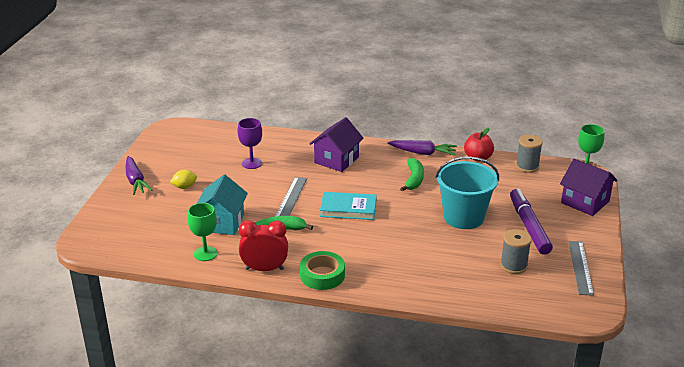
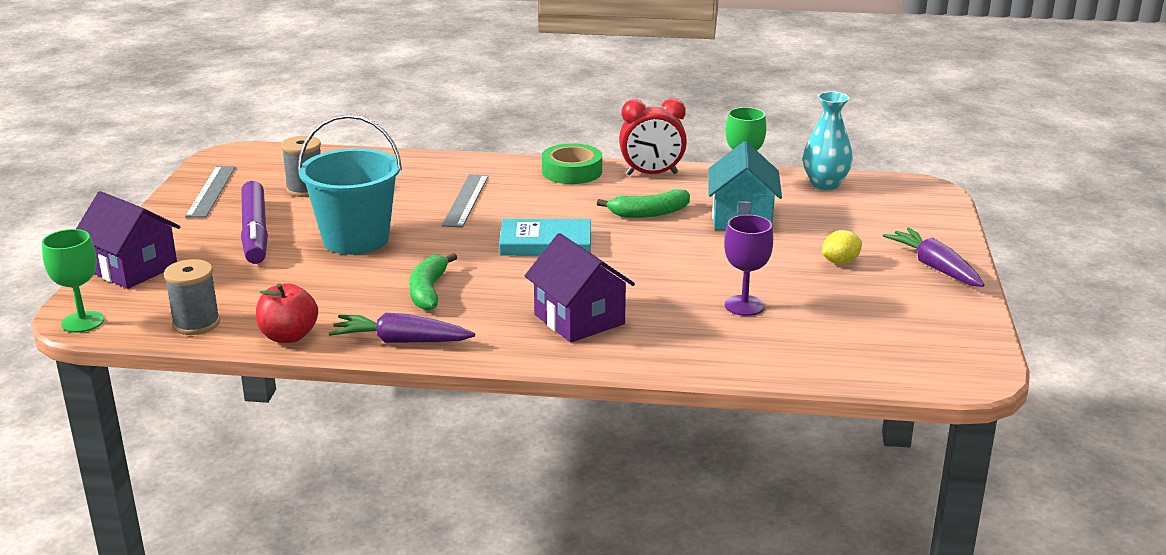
camera: 175 degrees right, 5 degrees down
grey ruler [276,177,307,216] -> grey ruler moved to [442,174,488,228]
purple house [309,117,364,172] -> purple house turned 60 degrees counterclockwise [525,233,635,342]
none -> turquoise vase [803,91,853,190]

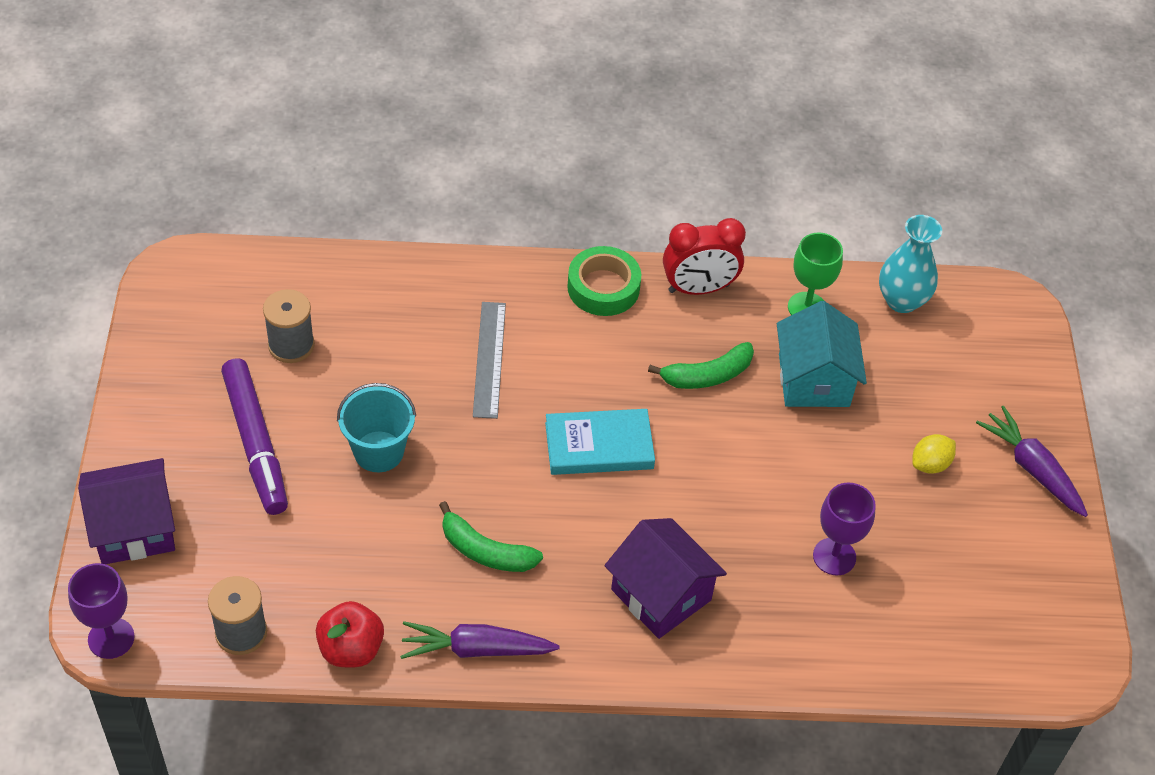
camera: 10 degrees left, 25 degrees up
green goblet [42,229,104,333] -> purple goblet [68,563,135,659]
purple house [76,191,180,289] -> purple house turned 45 degrees counterclockwise [78,458,175,564]
grey ruler [185,166,236,217] -> none
turquoise bucket [298,114,402,255] -> turquoise bucket [337,383,416,472], size x0.66
green banana [409,253,457,311] -> green banana turned 60 degrees counterclockwise [439,501,543,572]

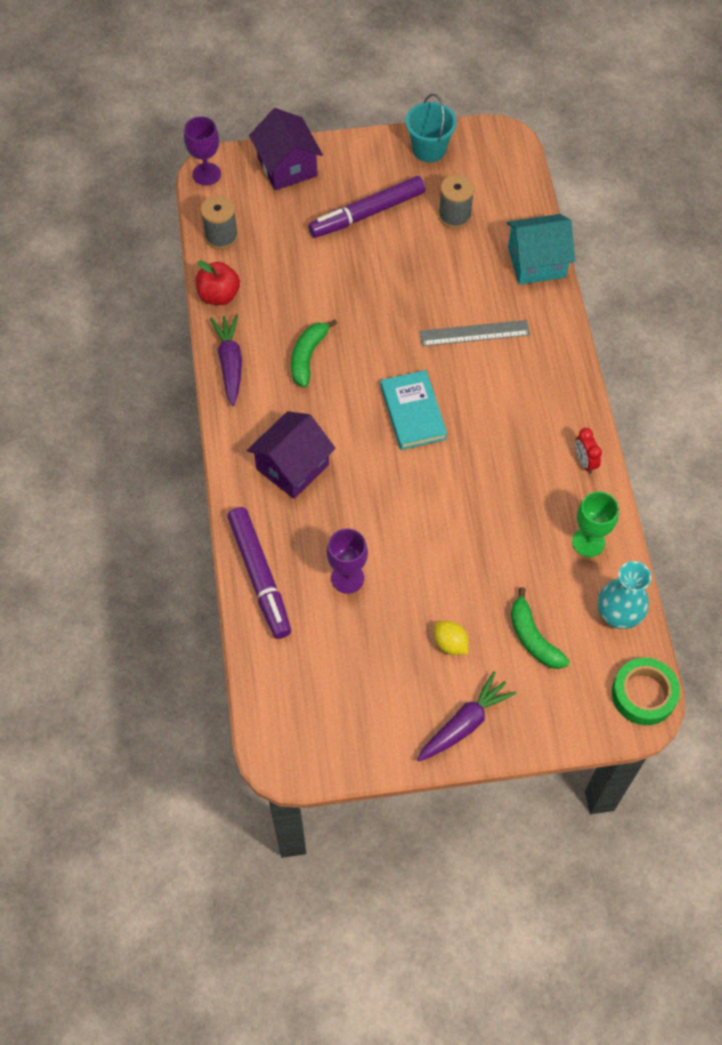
camera: 85 degrees right, 10 degrees up
turquoise bucket [337,383,416,472] -> turquoise bucket moved to [406,94,457,162]
green tape [567,246,641,316] -> green tape moved to [612,658,680,725]
green banana [648,342,754,389] -> green banana moved to [511,587,570,669]
red clock [663,218,746,295] -> red clock [575,428,602,474], size x0.57
turquoise house [777,301,867,407] -> turquoise house moved to [507,214,575,285]
none -> purple marker [227,507,291,639]

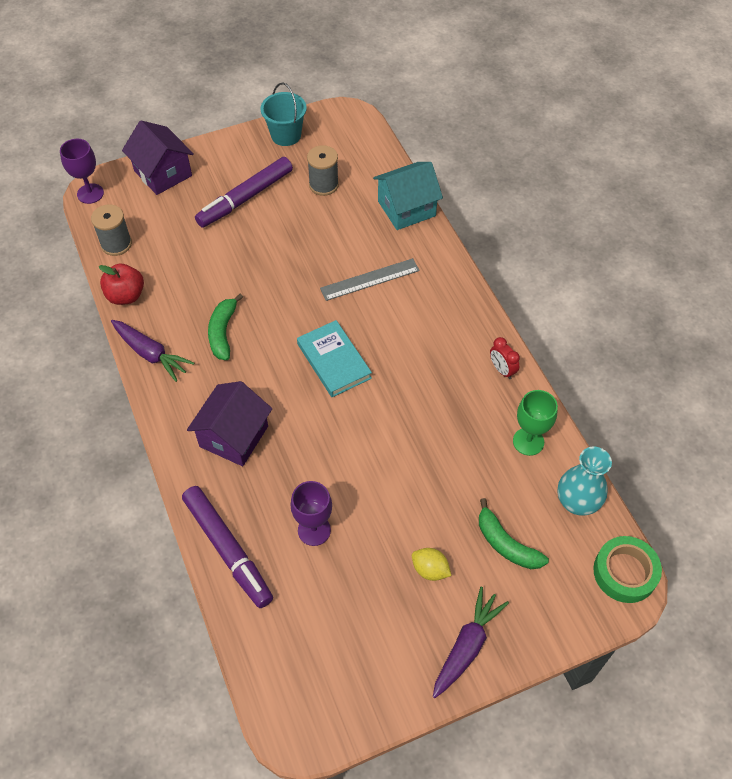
camera: 15 degrees left, 5 degrees down
purple carrot [210,314,242,406] -> purple carrot turned 150 degrees clockwise [111,320,194,382]

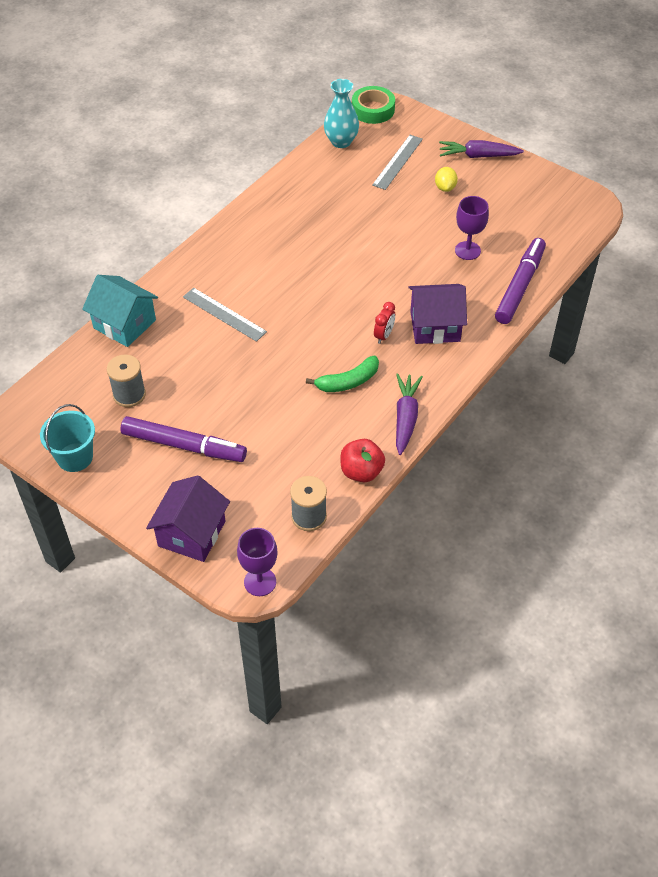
camera: 120 degrees left, 5 degrees down
turquoise book [297,320,372,397] -> none
green banana [479,498,549,569] -> grey ruler [372,135,423,190]
red clock [490,337,520,379] -> red clock moved to [374,302,395,344]
green goblet [513,390,558,456] -> none

